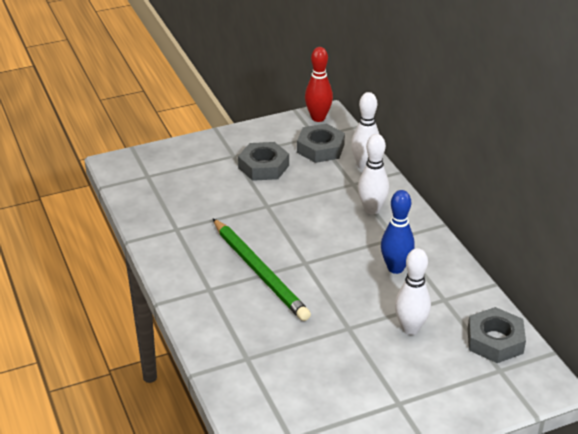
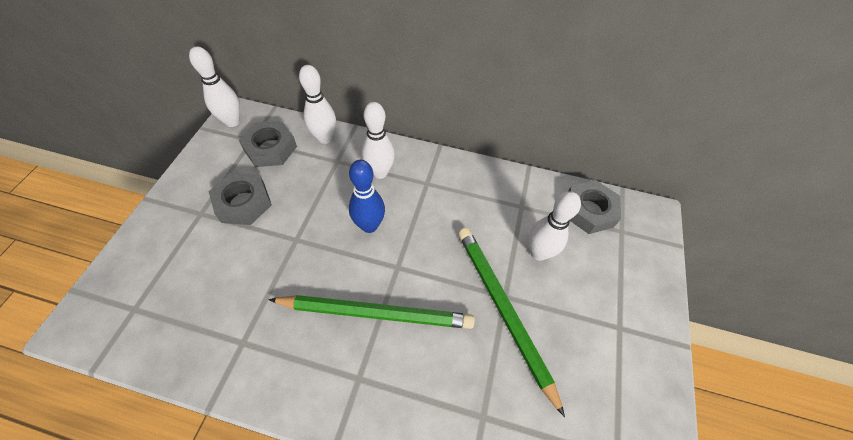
camera: 55 degrees left, 20 degrees up
red bowling pin [305,47,333,122] -> white bowling pin [189,46,240,127]
blue bowling pin [381,190,415,274] -> blue bowling pin moved to [349,160,385,233]
none -> green pencil [458,228,565,417]

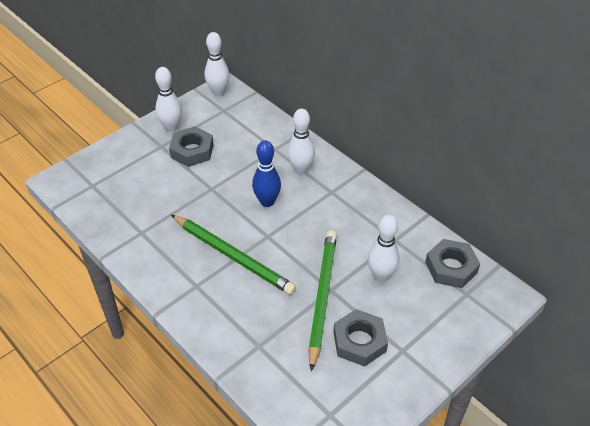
camera: 35 degrees right, 10 degrees down
grey nut [239,121,297,167] -> grey nut moved to [333,309,388,367]
white bowling pin [299,65,336,144] -> white bowling pin moved to [155,67,182,132]

